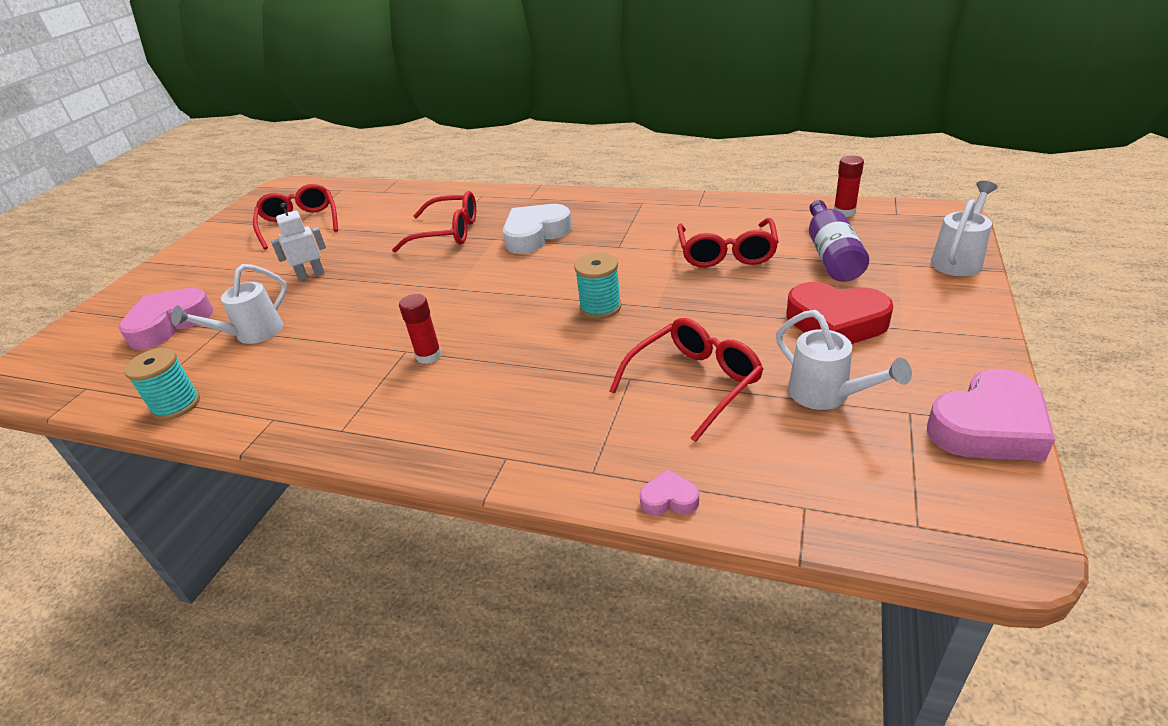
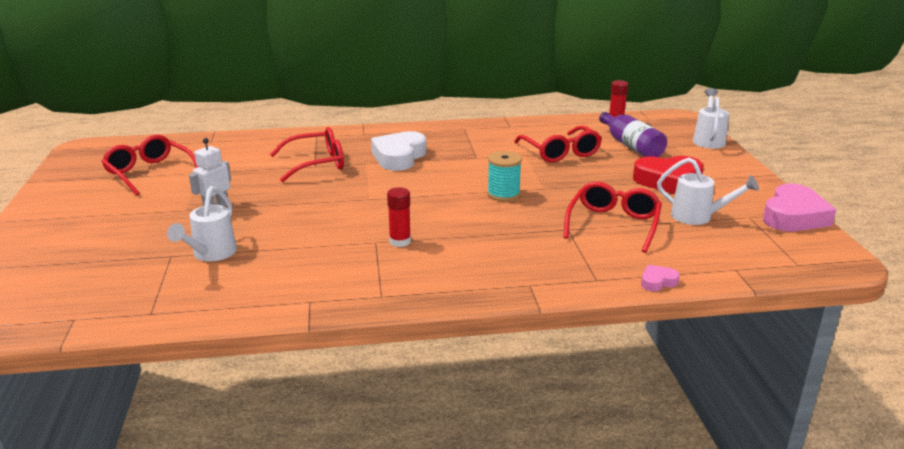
camera: 30 degrees left, 10 degrees down
pink heart [118,288,214,350] -> none
turquoise spool [124,348,200,420] -> none

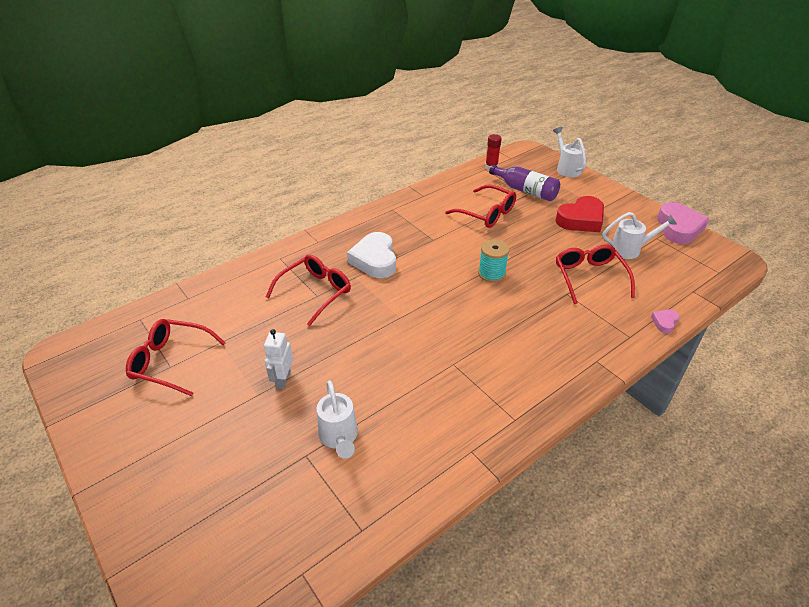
camera: 30 degrees left, 15 degrees up
red glue stick [387,187,411,247] -> none

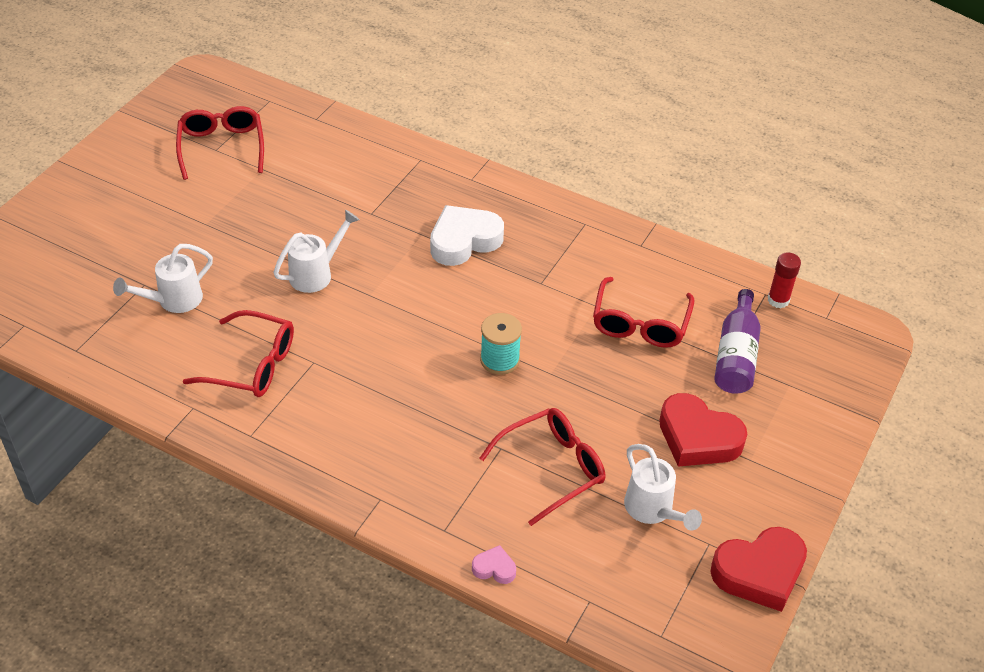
camera: 65 degrees right, 5 degrees up
white robot [264,329,293,389] -> none
red glasses [266,255,351,326] -> red glasses moved to [183,310,294,397]
white watering can [553,127,586,177] -> white watering can moved to [273,210,360,293]
pink heart [657,202,709,244] -> red heart [710,527,807,612]

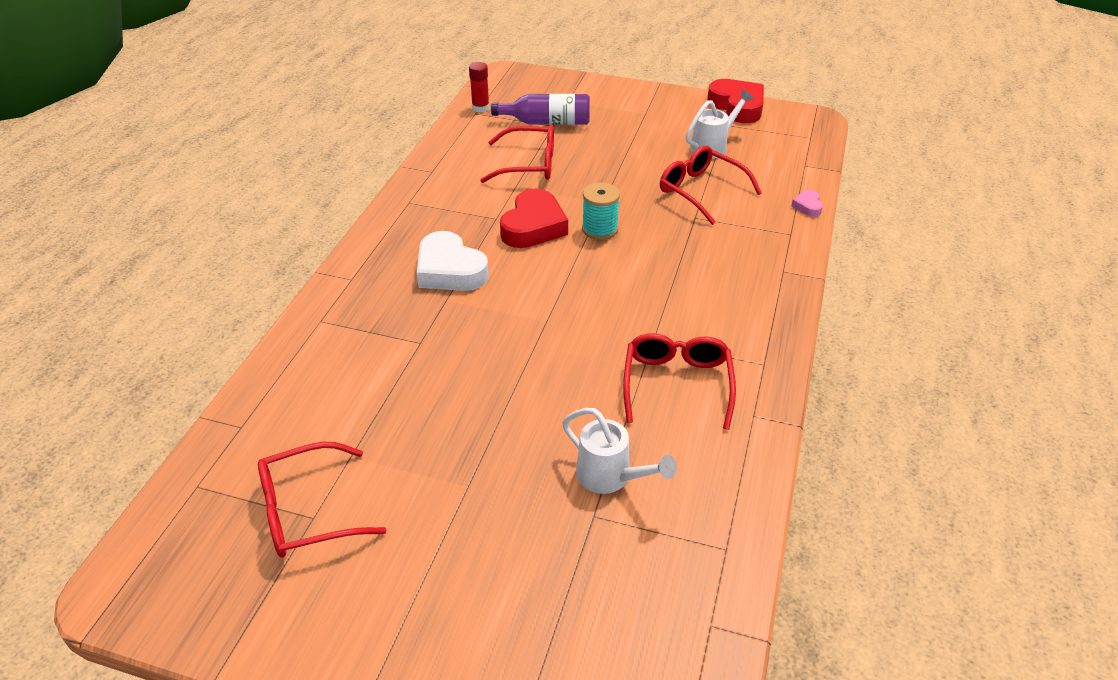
camera: 100 degrees left, 5 degrees down
white watering can [273,210,360,293] -> none
red heart [659,393,747,467] -> red heart moved to [500,189,568,248]

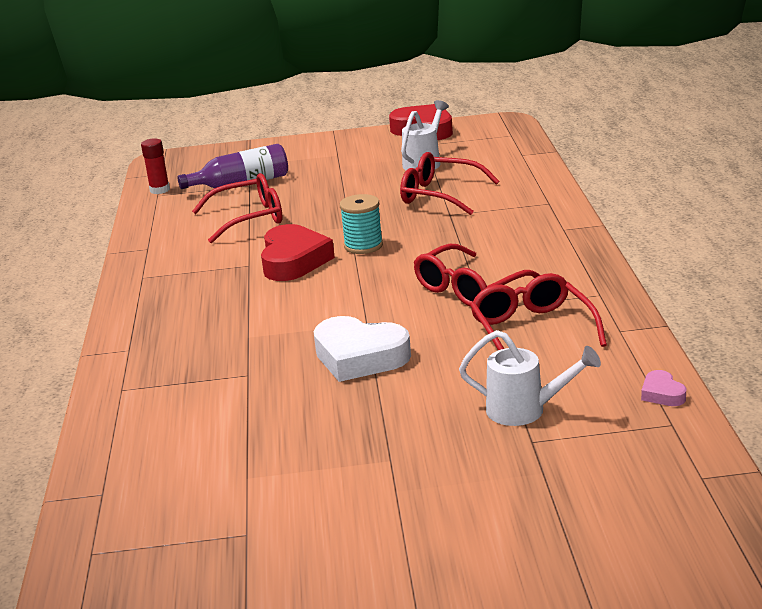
camera: 20 degrees left, 15 degrees down
red glasses [258,442,386,557] -> red glasses moved to [414,244,540,307]
white heart [417,231,489,291] -> white heart moved to [313,316,411,382]
pink heart [791,190,823,217] -> pink heart moved to [641,370,686,406]

